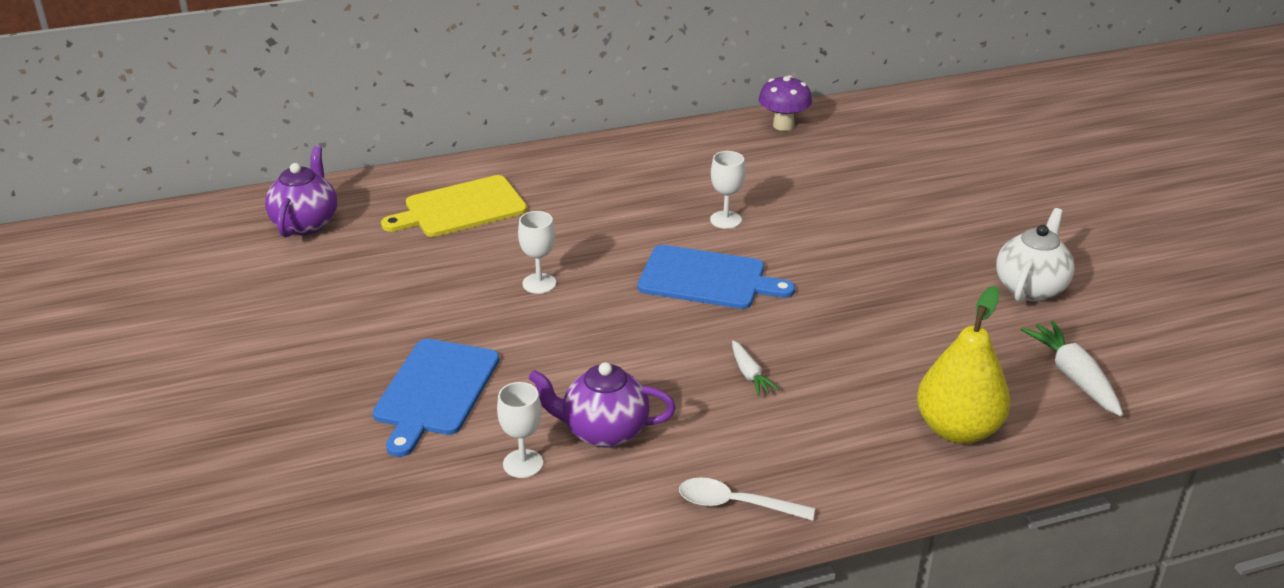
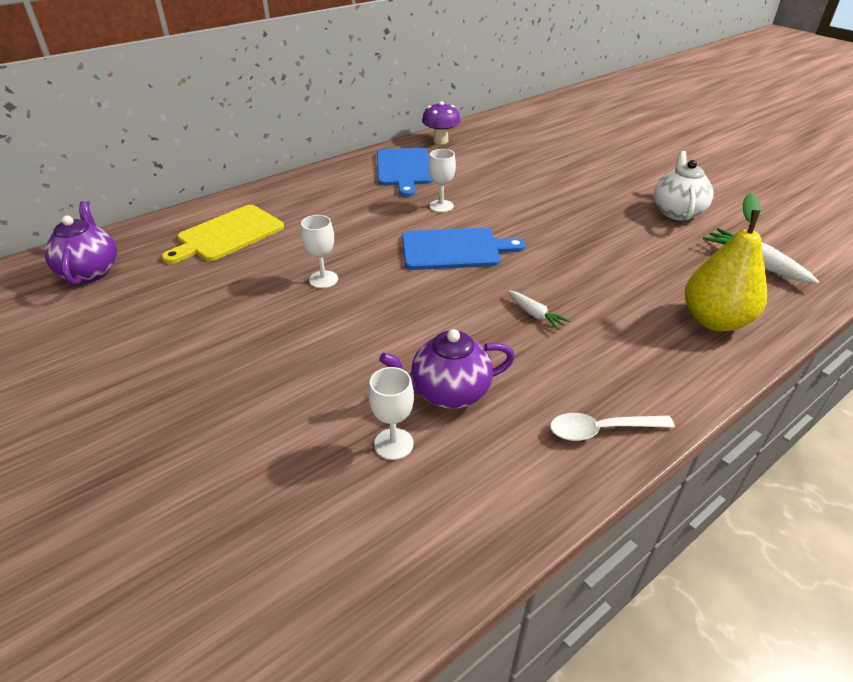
camera: 20 degrees left, 5 degrees up
blue cutting board [372,339,499,457] -> blue cutting board moved to [377,148,433,197]

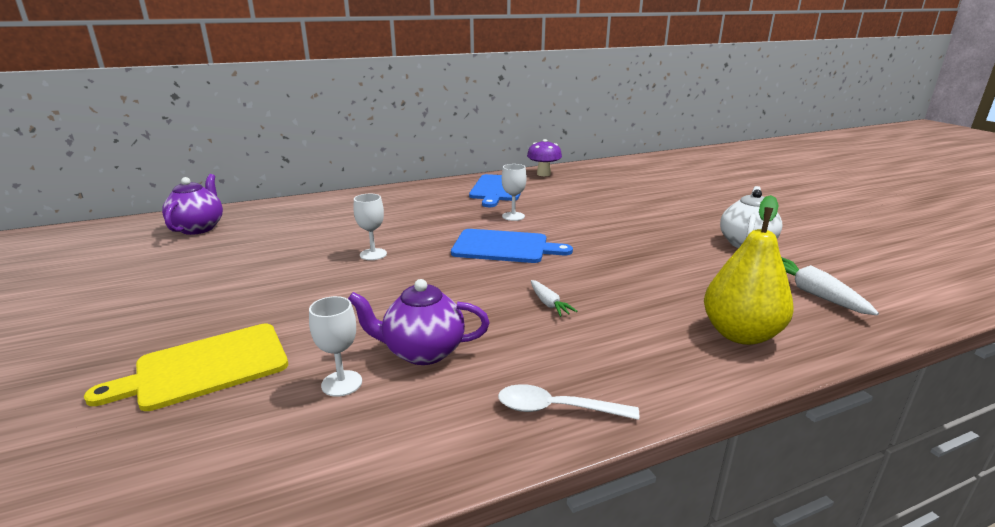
camera: 15 degrees right, 15 degrees down
yellow cutting board [162,205,284,264] -> yellow cutting board moved to [84,324,288,411]

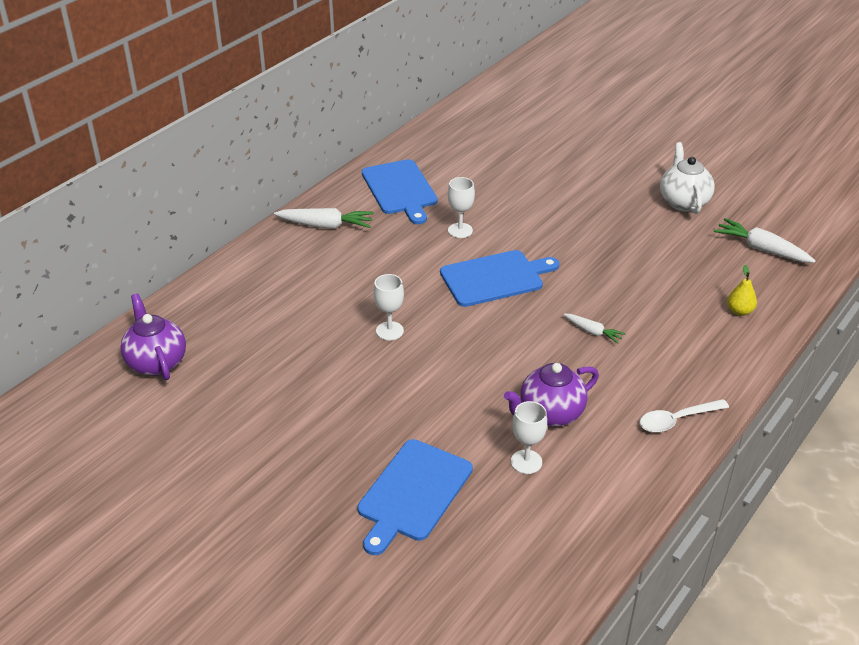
camera: 30 degrees left, 15 degrees up
yellow cutting board [84,324,288,411] -> blue cutting board [357,439,473,555]
purple mushroom [527,139,562,176] -> none
yellow pear [704,195,794,345] -> yellow pear [727,265,757,316], size x0.46
none -> white carrot [274,208,374,229]

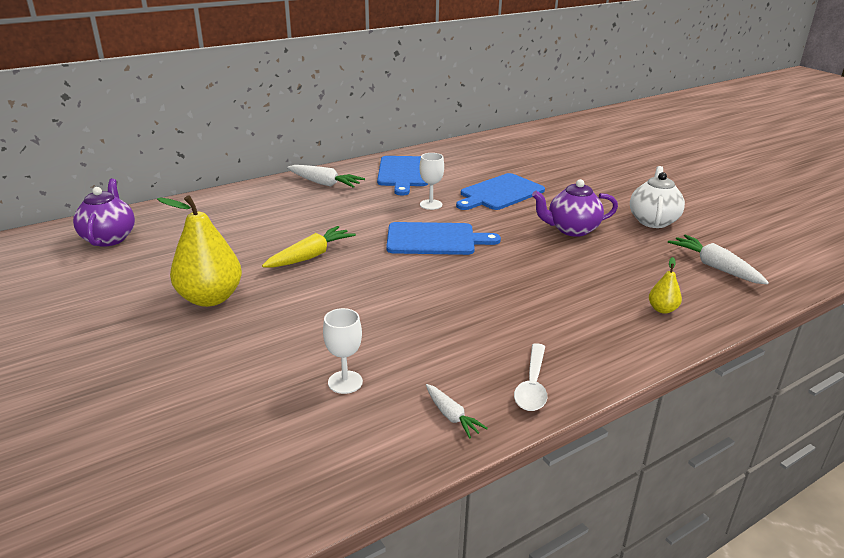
camera: 20 degrees right, 10 degrees down
blue cutting board [357,439,473,555] -> blue cutting board moved to [456,173,545,210]
white goblet [373,274,404,340] -> yellow carrot [262,226,356,268]
purple teapot [504,363,599,427] -> purple teapot moved to [532,179,618,237]
white carrot [563,314,626,344] -> white carrot moved to [426,384,488,439]
white spoon [639,399,729,432] -> white spoon turned 75 degrees counterclockwise [514,343,547,411]
none -> yellow pear [157,195,242,307]

